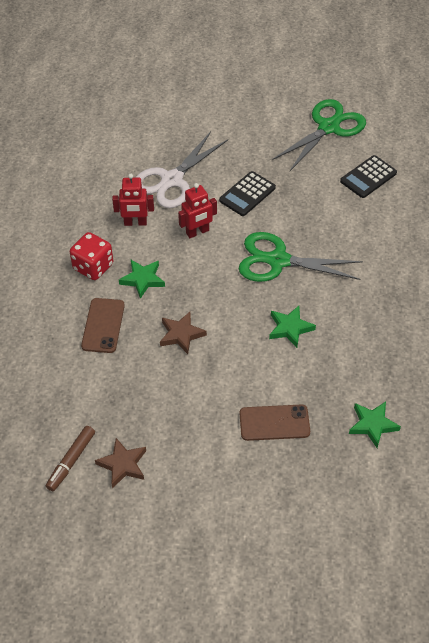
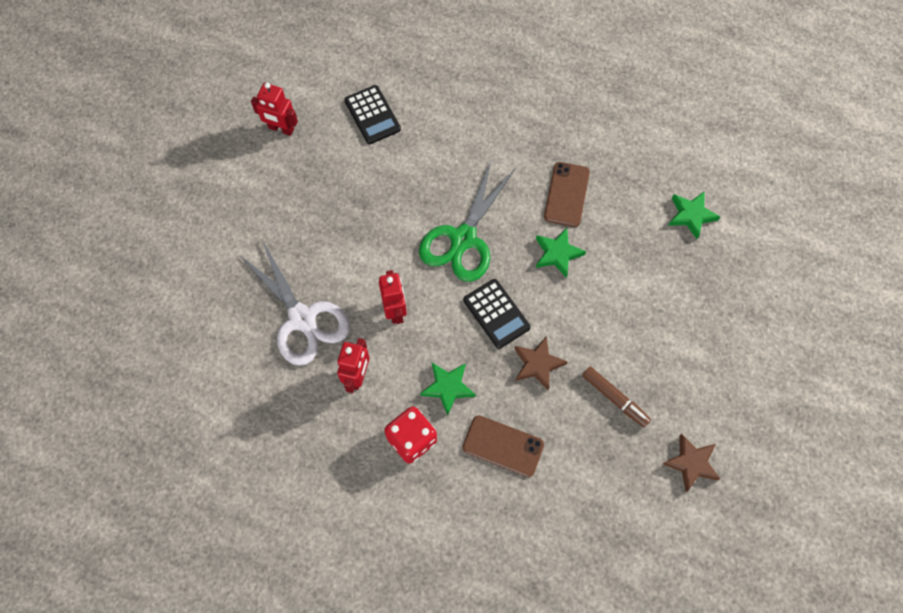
camera: 75 degrees left, 15 degrees up
brown marker [46,426,95,491] -> brown marker moved to [582,367,651,427]
black calculator [219,171,276,216] -> black calculator moved to [463,279,531,349]
brown phone [240,404,310,441] -> brown phone moved to [544,162,590,227]
green scissors [272,99,366,171] -> red robot [251,82,298,136]

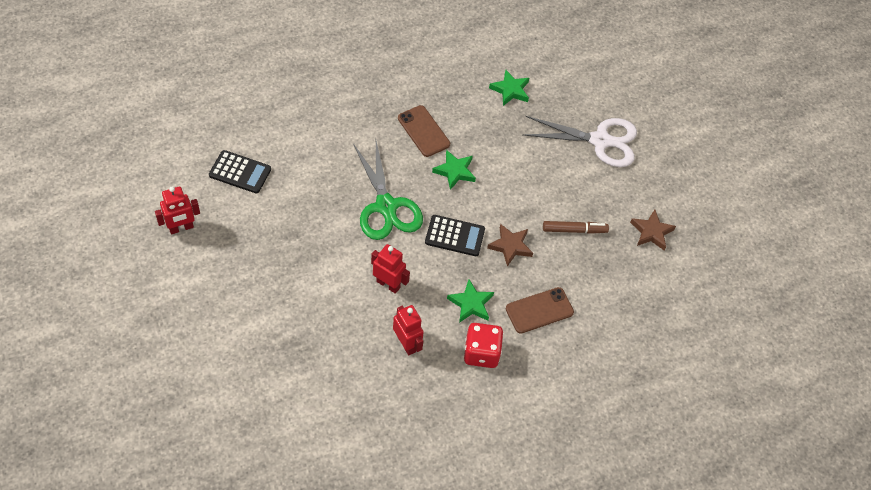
camera: 50 degrees left, 10 degrees down
white scissors [239,240,350,366] -> white scissors moved to [522,116,637,167]

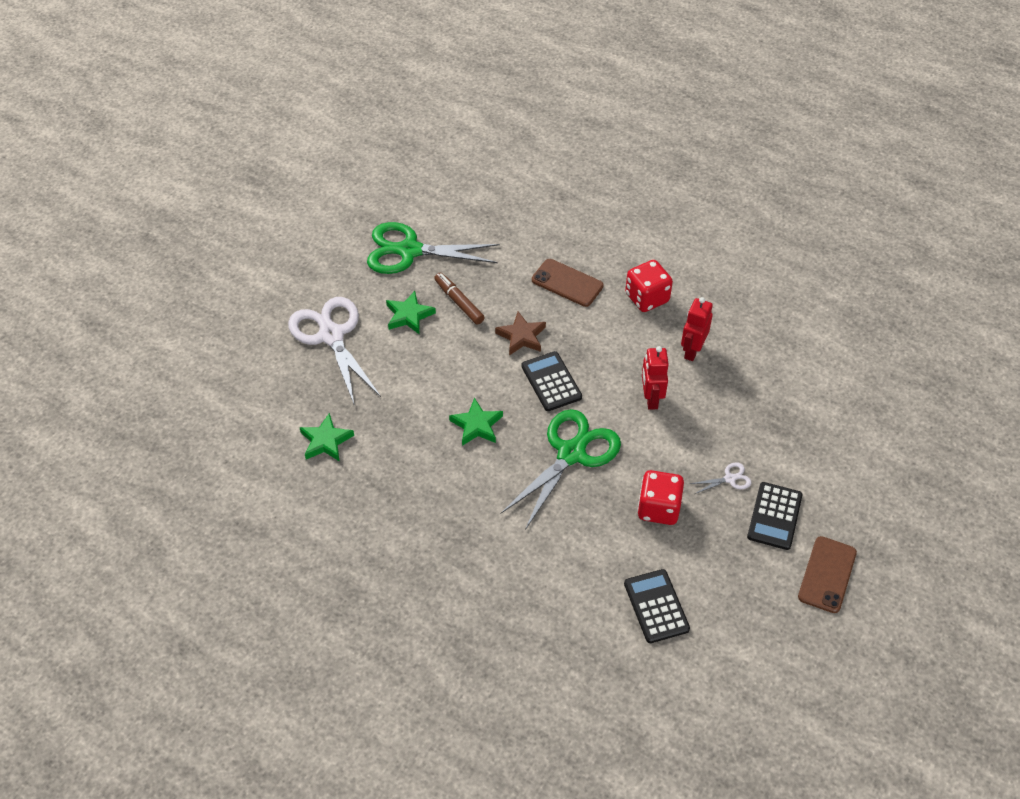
camera: 120 degrees left, 5 degrees down
red robot [155,187,200,234] -> none
brown phone [398,105,450,157] -> brown phone moved to [798,536,857,613]
green star [447,280,494,323] -> green star moved to [386,291,436,334]
brown star [630,210,676,251] -> green scissors [367,222,499,274]
none -> red dice [637,470,684,525]
none -> white scissors [690,463,751,494]
none -> black calculator [747,482,803,550]

